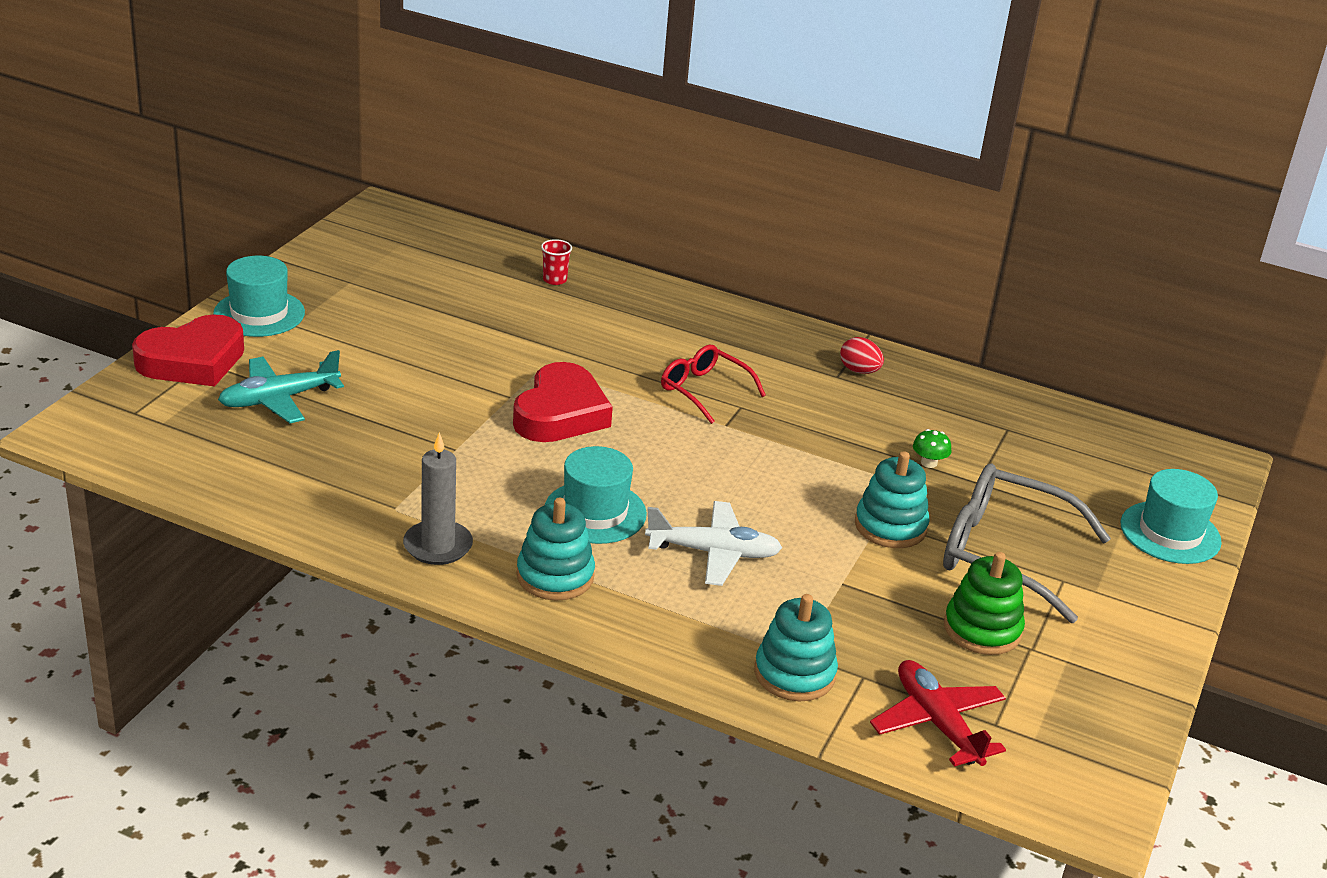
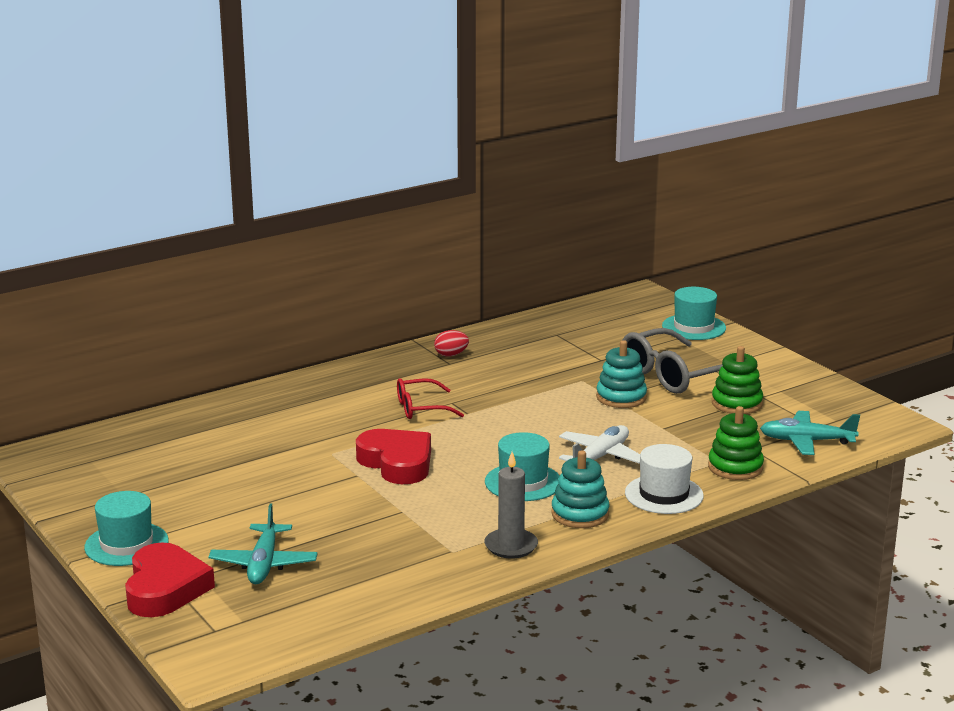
camera: 55 degrees left, 10 degrees down
red cup [541,239,572,285] -> none
turquoise stacking toy [754,594,838,701] -> green stacking toy [708,406,764,480]
red plane [870,660,1006,766] -> turquoise plane [760,411,860,455]
green mushroom [913,429,951,468] -> none
none -> white hat [625,444,704,514]

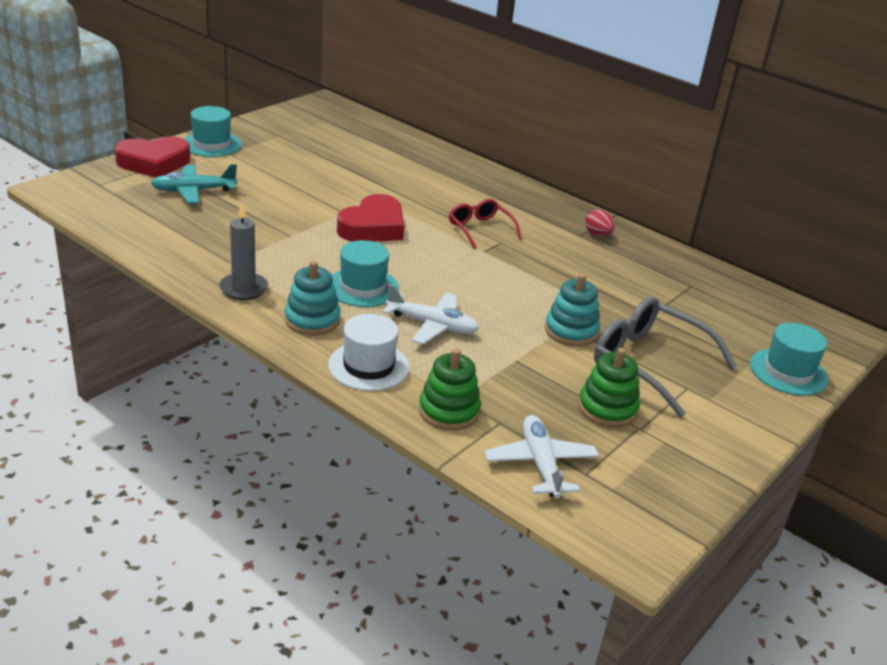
camera: 70 degrees right, 10 degrees up
turquoise plane [760,411,860,455] -> white plane [484,415,599,498]

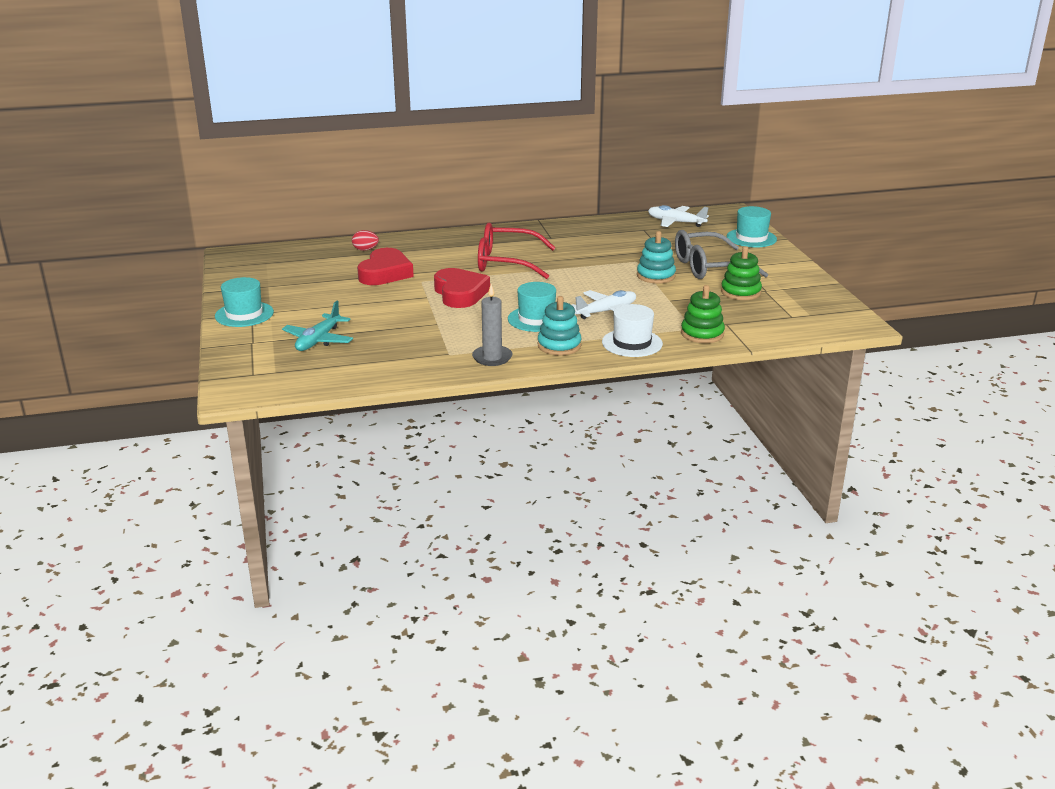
camera: 50 degrees left, 5 degrees down
red heart [115,136,191,178] -> red heart moved to [357,248,414,285]
red glasses [449,199,522,249] -> red glasses [478,223,556,279], size x1.70
white plane [484,415,599,498] -> white plane moved to [648,205,709,227]
red egg [585,210,615,236] -> red egg moved to [352,230,379,251]

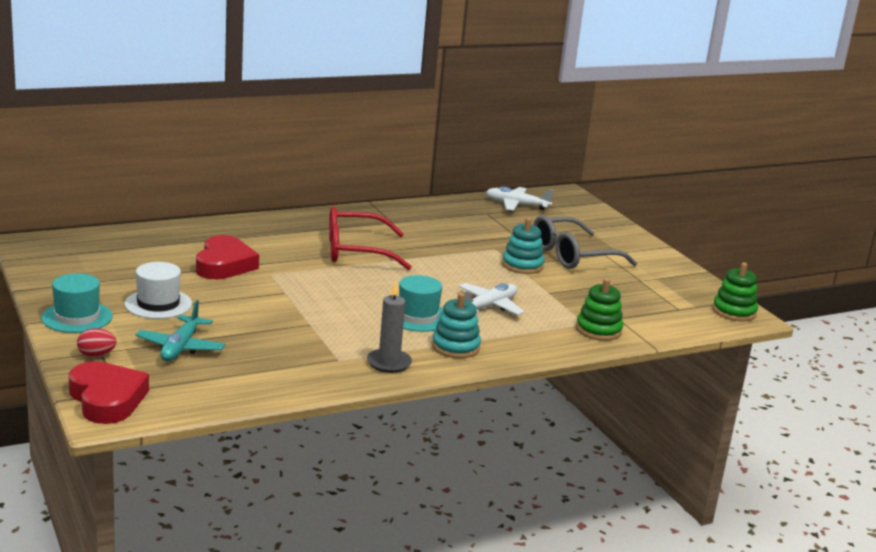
camera: 15 degrees left, 5 degrees down
red egg [352,230,379,251] -> red egg moved to [77,328,117,357]
red heart [434,268,490,308] -> red heart moved to [69,361,149,424]
white hat [602,304,663,357] -> white hat moved to [124,262,192,319]
green stacking toy [721,246,762,300] -> green stacking toy moved to [713,262,758,321]
turquoise hat [727,206,777,248] -> none

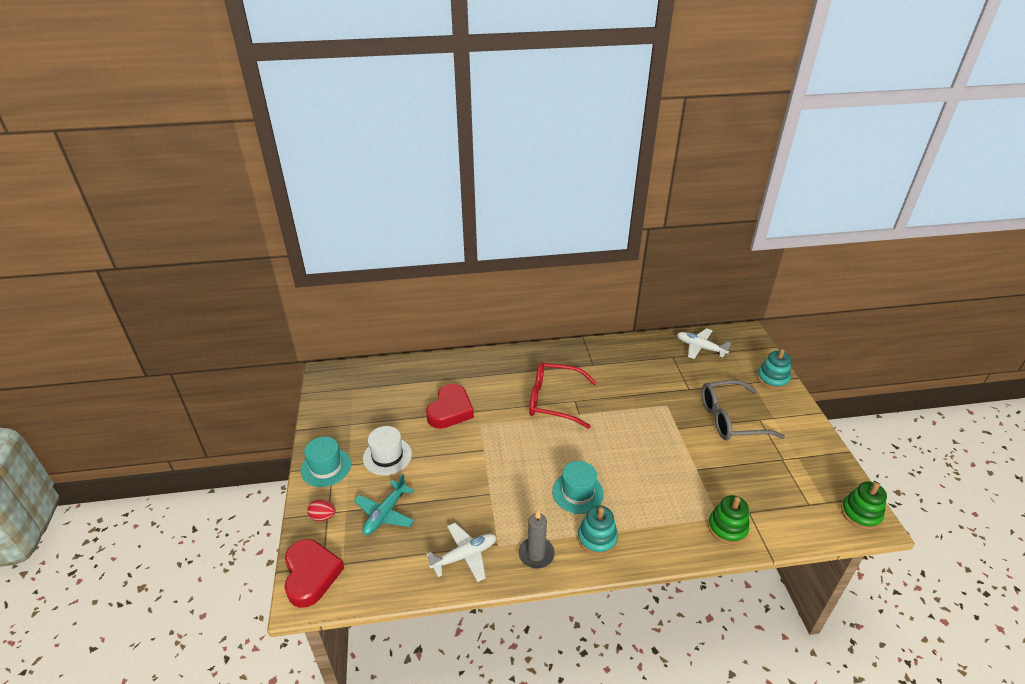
camera: 20 degrees right, 15 degrees up
white plane [459,283,524,315] -> white plane moved to [427,523,497,582]
turquoise stacking toy [502,218,544,274] -> turquoise stacking toy moved to [757,349,791,390]

